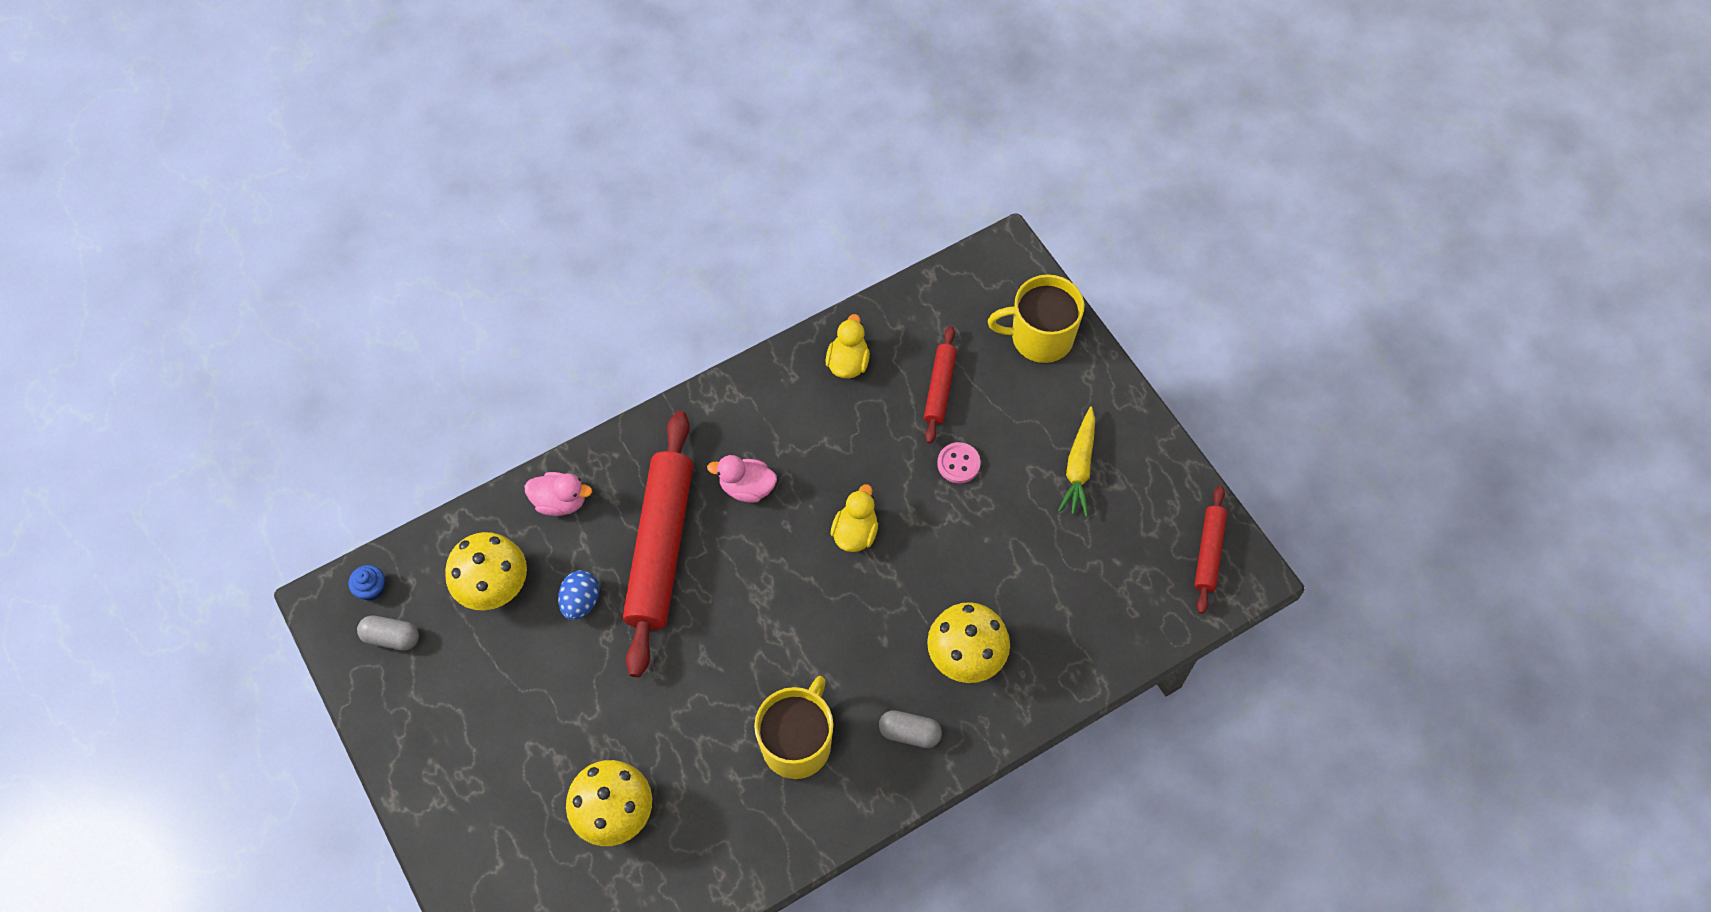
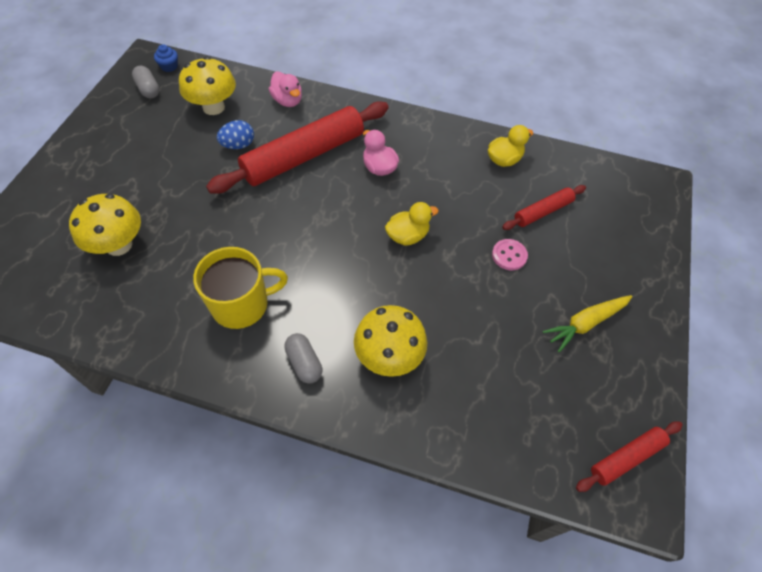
camera: 45 degrees right, 5 degrees down
yellow mug [988,274,1085,363] -> none

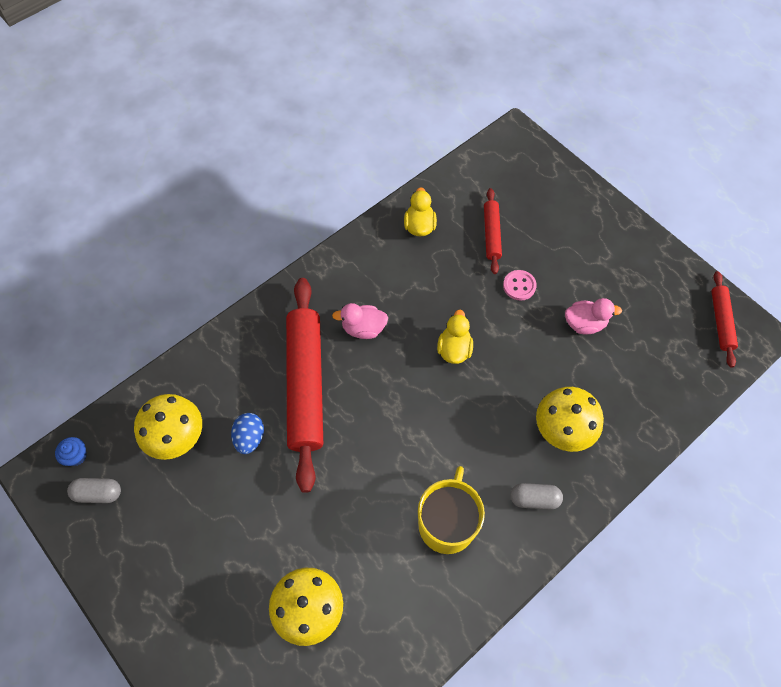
camera: 55 degrees left, 5 degrees up
pink duck [269,72,302,107] -> pink duck moved to [565,298,622,335]
yellow carrot [542,295,632,353] -> none

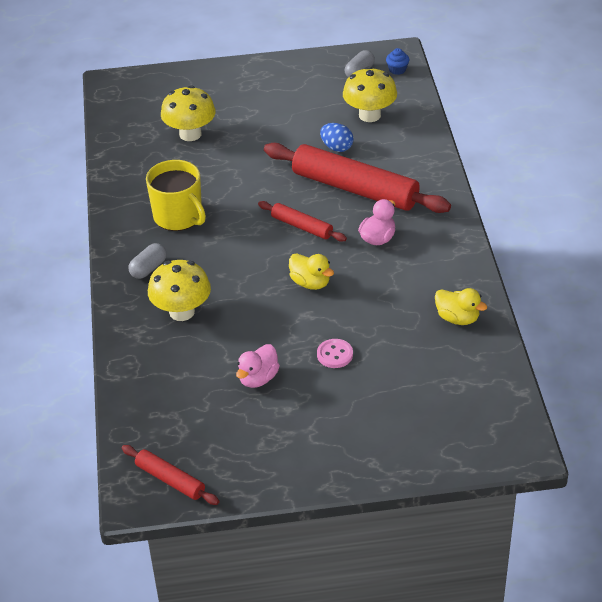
camera: 125 degrees right, 20 degrees down
red rolling pin [484,188,502,274] -> red rolling pin moved to [258,201,347,242]

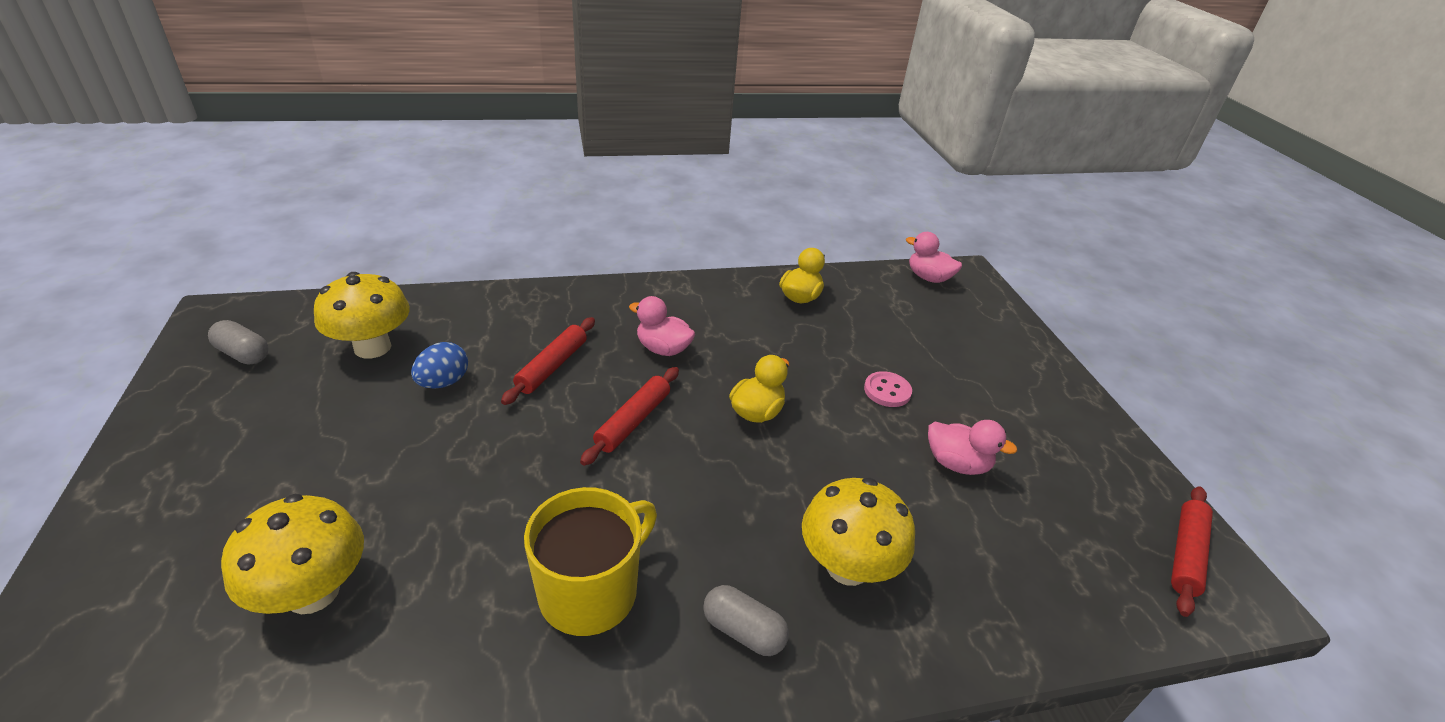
camera: 100 degrees left, 5 degrees down
red rolling pin [264,143,451,213] -> red rolling pin [501,317,595,405], size x0.49
blue cupcake [386,48,409,75] -> none
none -> pink duck [906,232,962,283]

